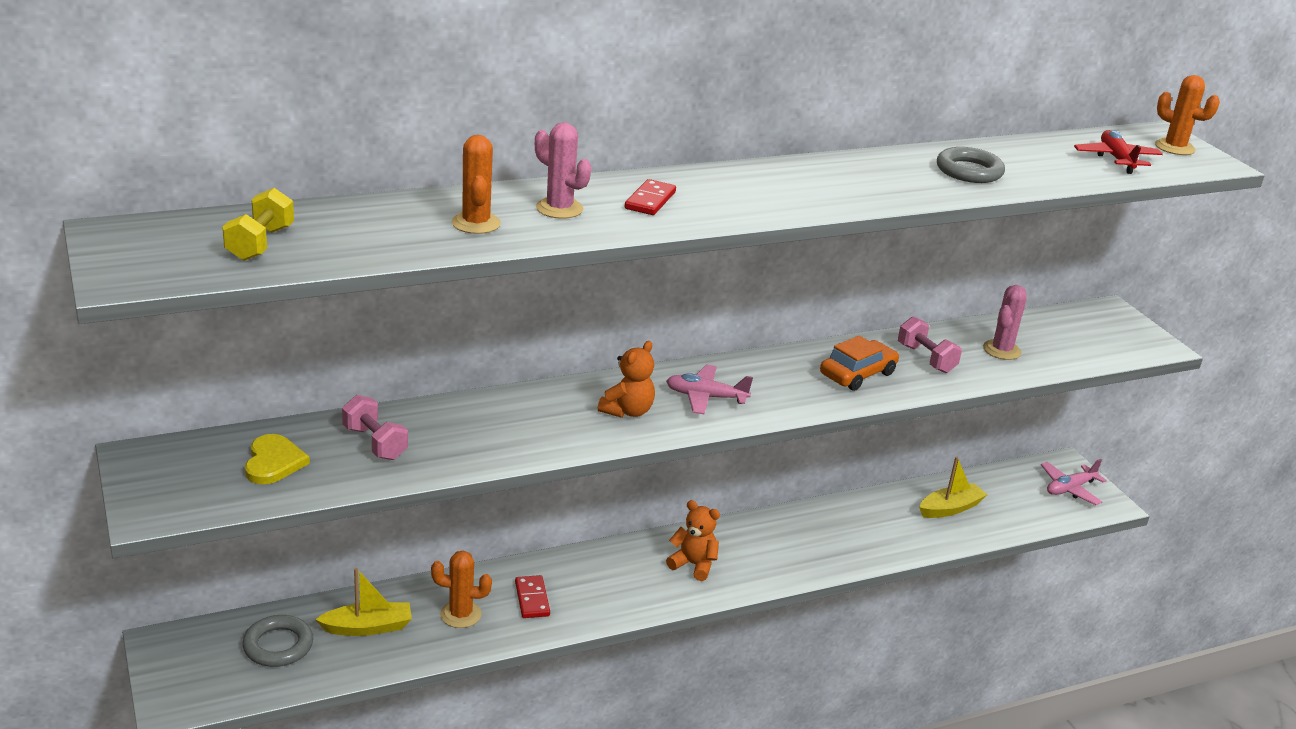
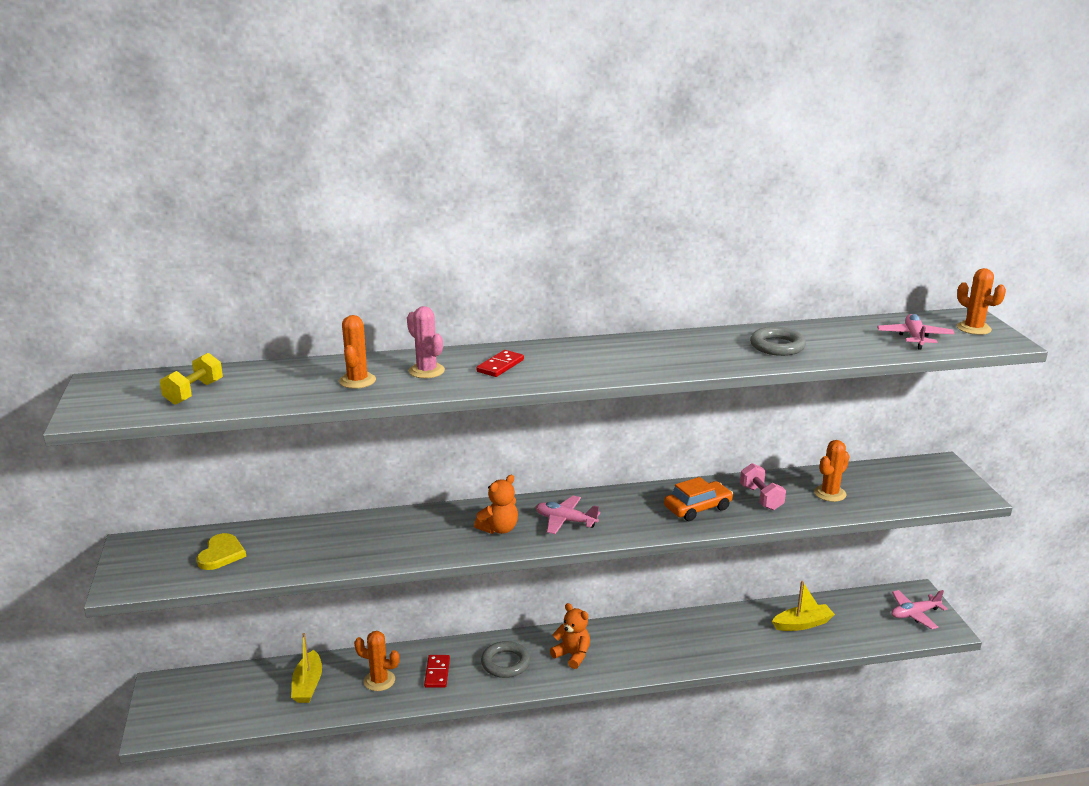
camera: 15 degrees right, 5 degrees down
grey ring [242,615,314,667] -> grey ring moved to [481,641,530,678]
yellow boat [315,568,412,636] -> yellow boat turned 90 degrees clockwise [291,633,322,703]
pink dumbbell [342,395,408,460] -> none
pink cactus [983,285,1027,360] -> orange cactus [814,440,849,502]
red plane [1074,130,1163,174] -> pink plane [877,314,955,350]

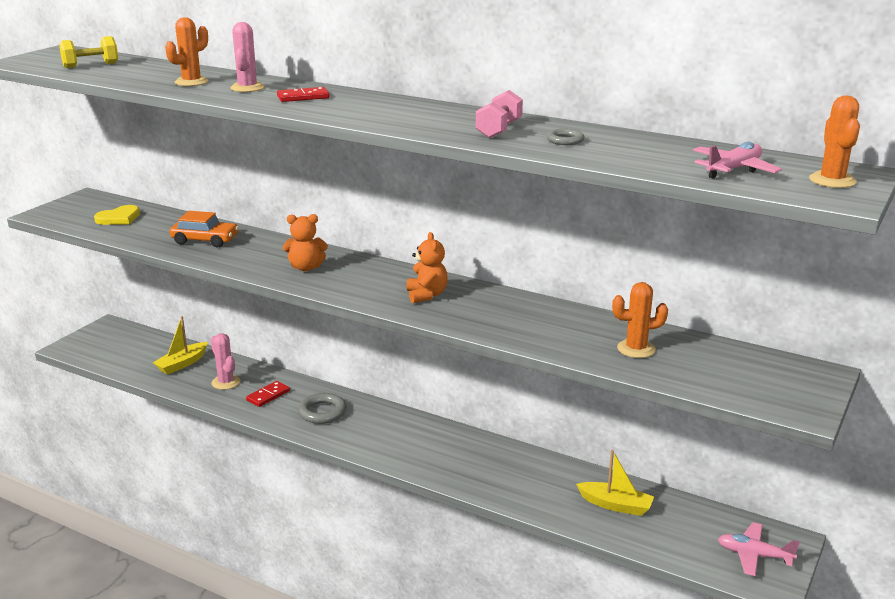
camera: 40 degrees right, 0 degrees up
orange cactus [354,631,400,691] -> pink cactus [211,333,241,390]
pink plane [535,496,600,534] -> none
orange teddy bear [550,603,590,669] -> orange teddy bear moved to [407,232,448,303]
orange car [664,477,733,521] -> orange car moved to [169,211,239,247]
pink dumbbell [740,463,786,510] -> pink dumbbell moved to [476,90,523,138]
grey ring [750,327,806,356] -> grey ring [547,129,585,145], size x0.58

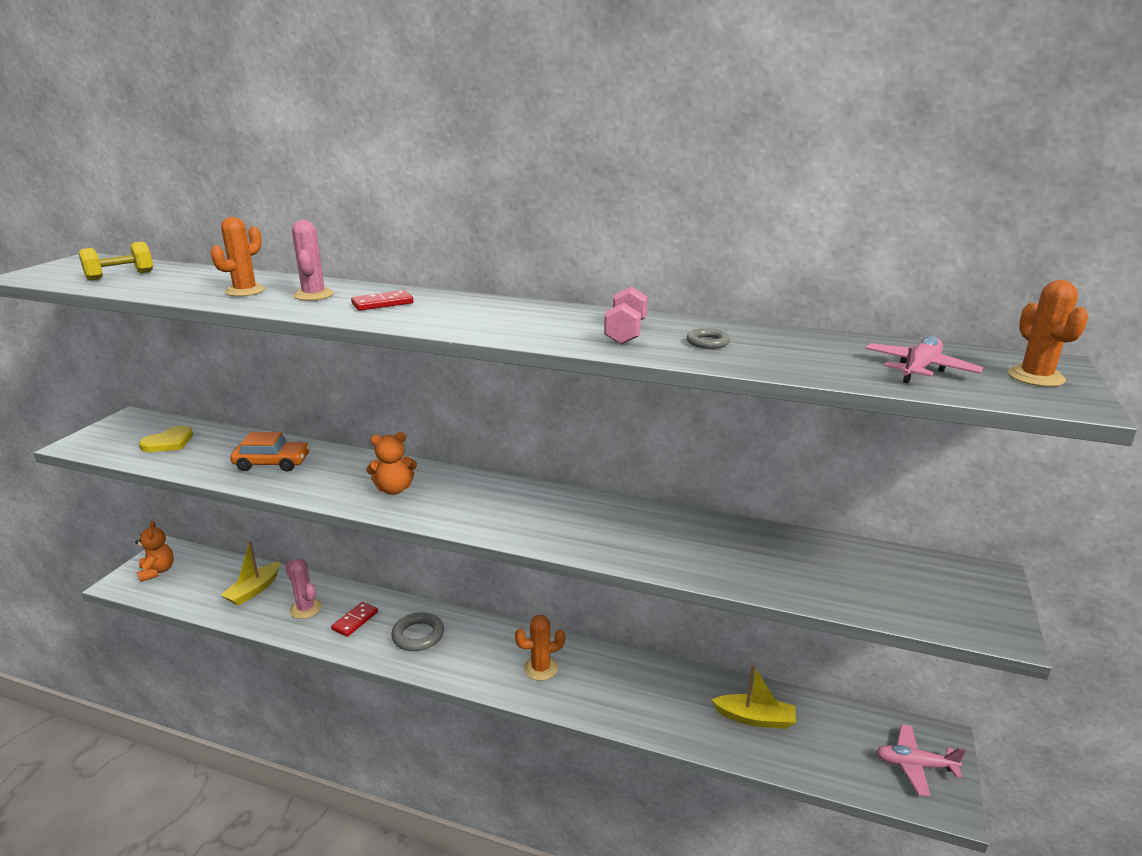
camera: 10 degrees left, 0 degrees up
orange teddy bear [407,232,448,303] -> orange teddy bear moved to [135,521,174,582]
orange cactus [612,282,668,358] -> orange cactus moved to [515,615,565,681]

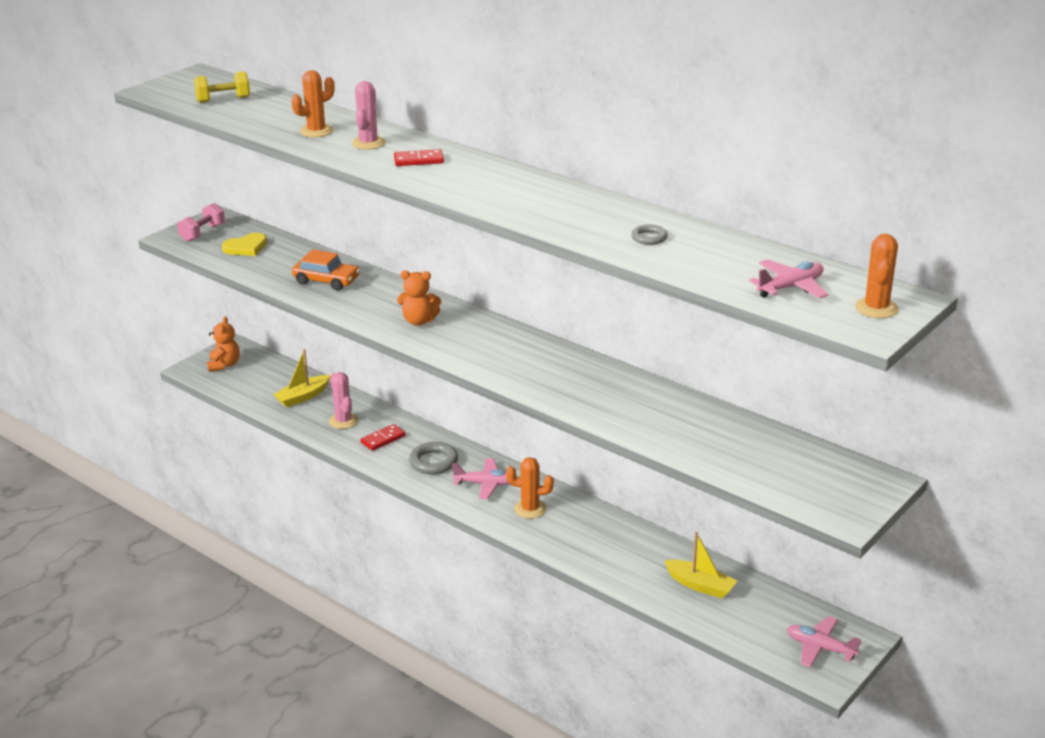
camera: 20 degrees right, 5 degrees up
pink dumbbell [604,286,648,345] -> pink dumbbell moved to [177,203,225,242]
none -> pink plane [452,458,509,499]

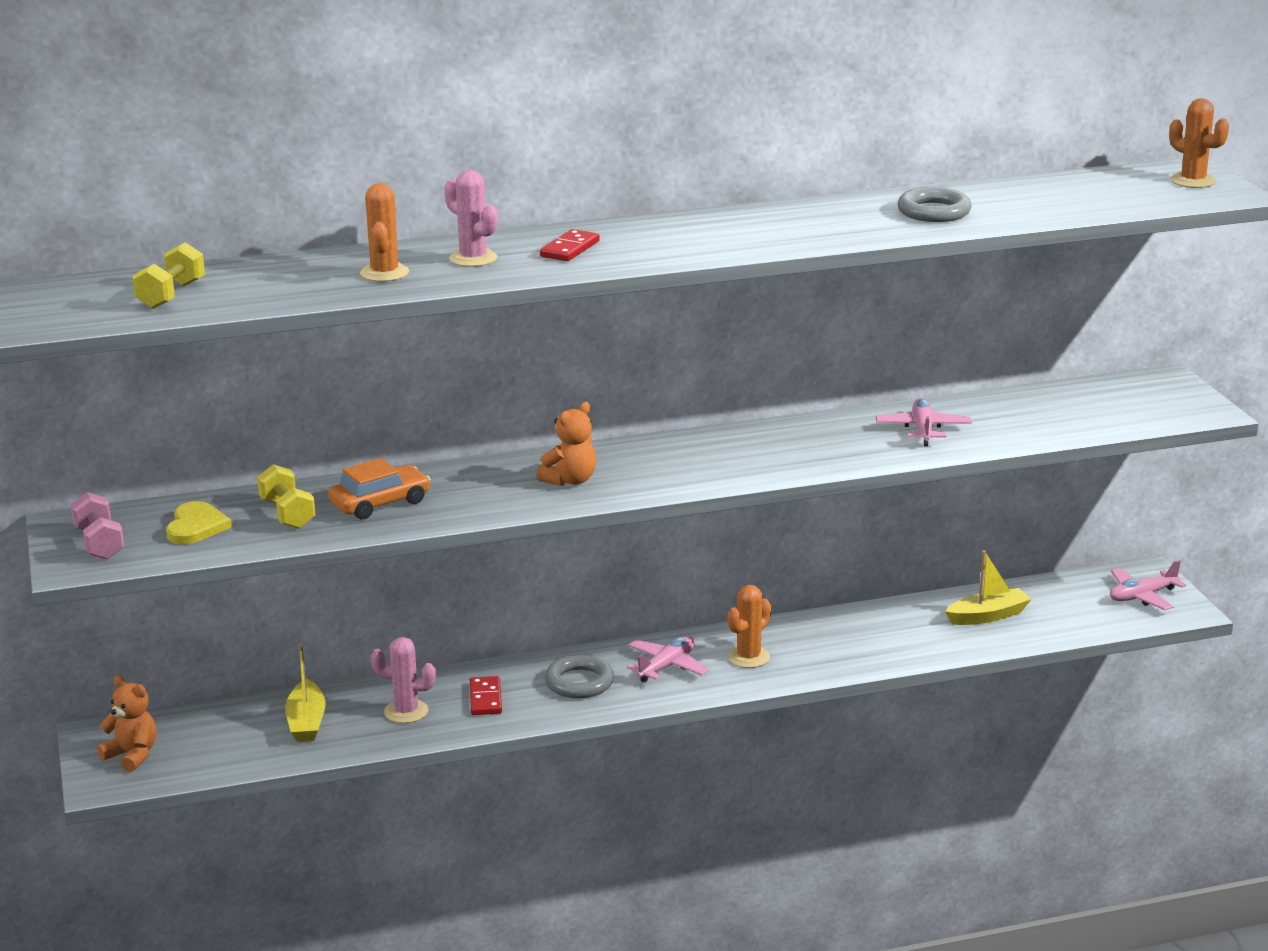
camera: 55 degrees left, 5 degrees down
grey ring [631,225,668,245] -> grey ring [897,187,972,222], size x1.72
pink plane [749,259,828,299] -> pink plane moved to [876,398,972,446]
none -> yellow dumbbell [257,464,315,529]

